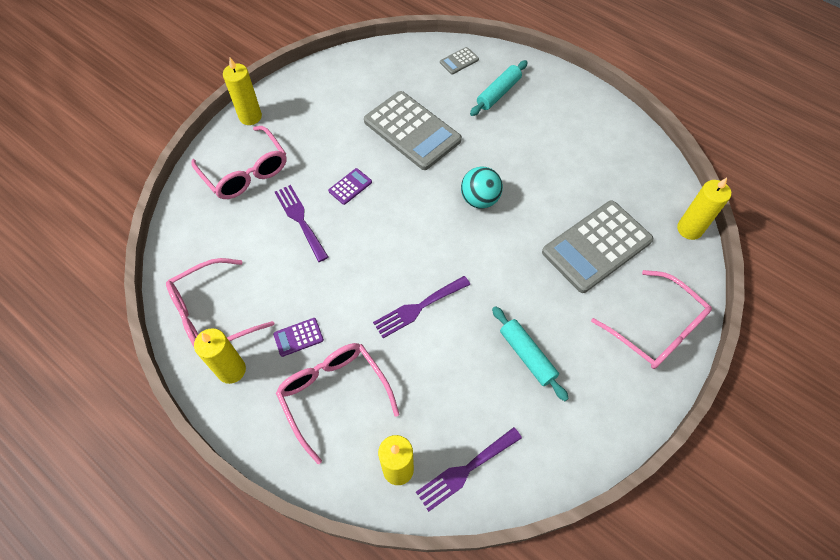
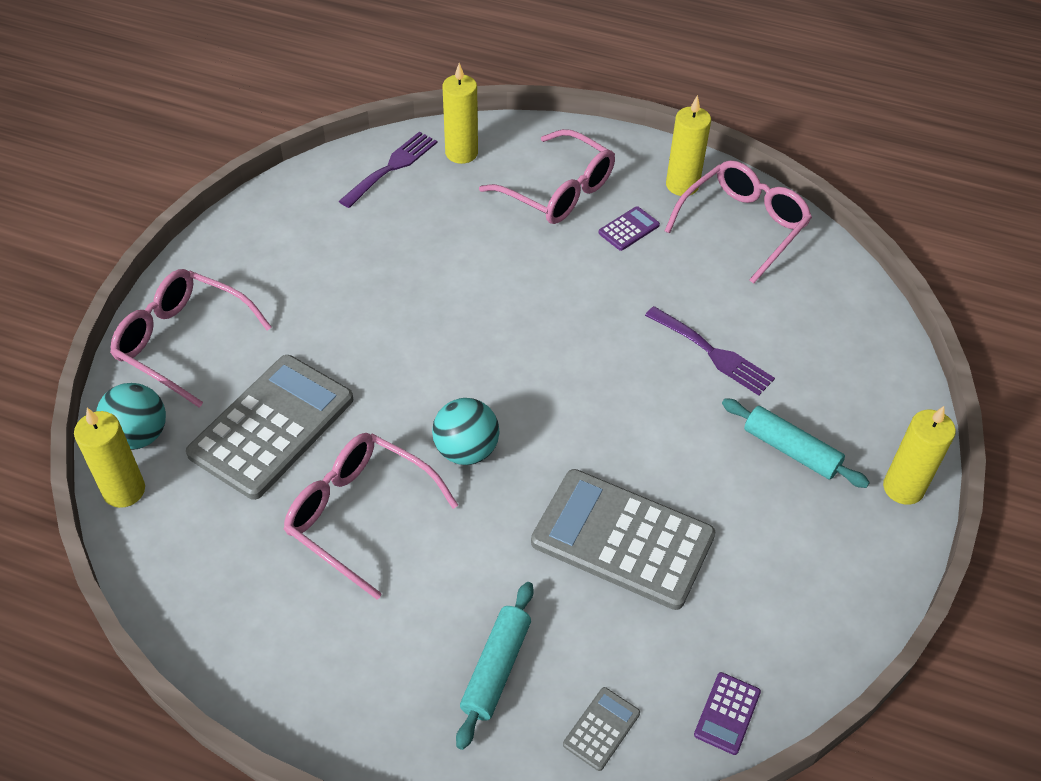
camera: 160 degrees right, 10 degrees down
pink glasses [191,126,287,199] -> pink glasses moved to [284,433,458,600]
purple calculator [328,168,372,205] -> purple calculator moved to [694,672,761,755]
purple fork [373,276,470,338] -> none
turquoise rolling pin [492,306,569,401] -> turquoise rolling pin moved to [722,398,870,488]
none -> turquoise ball [96,383,166,450]

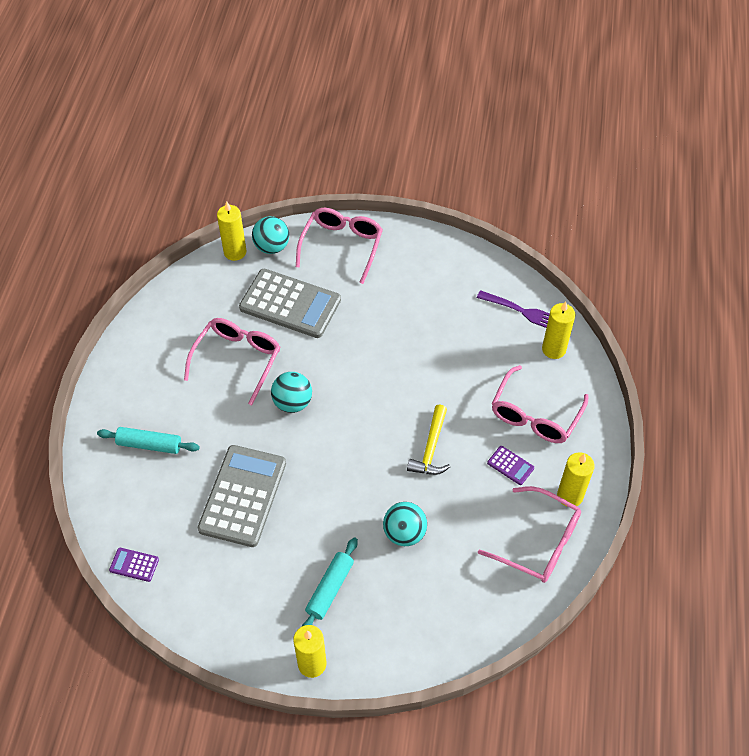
camera: 80 degrees right, 5 degrees up
grey calculator [563,687,640,771] -> none
purple fork [645,306,775,395] -> turquoise ball [383,502,427,546]
none -> yellow hammer [407,404,450,475]

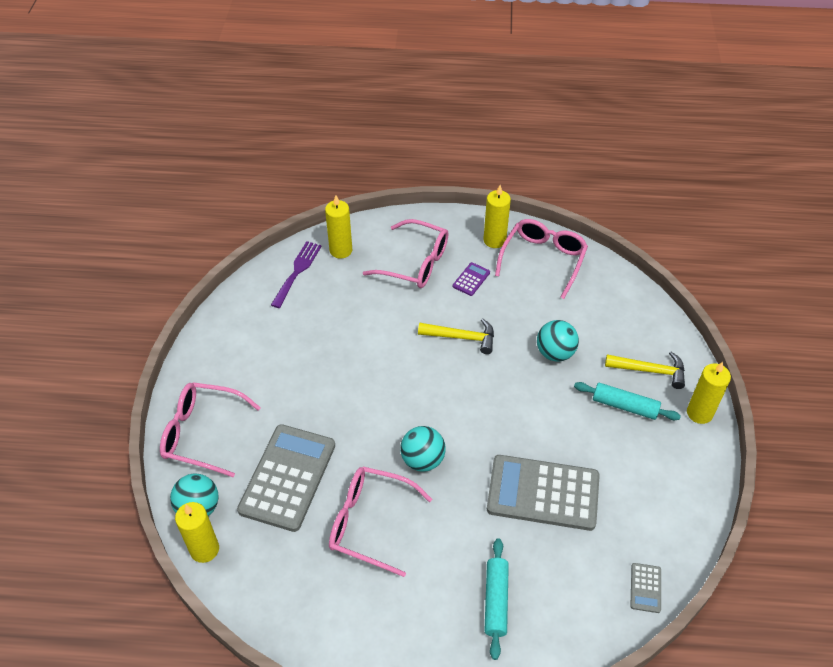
camera: 95 degrees left, 5 degrees down
purple calculator [109,548,159,582] -> grey calculator [630,563,661,613]
none -> yellow hammer [605,352,685,389]

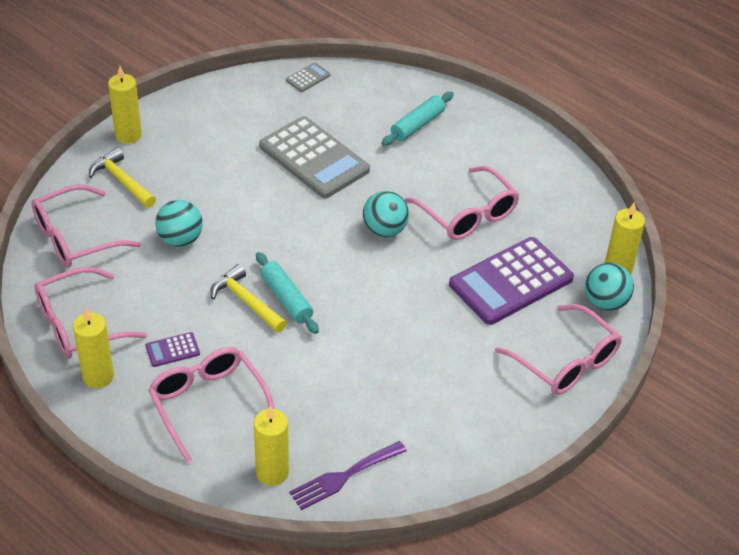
camera: 145 degrees left, 5 degrees down
grey calculator [237,424,335,532] -> purple calculator [449,237,574,325]
turquoise rolling pin [574,382,681,420] -> turquoise rolling pin moved to [256,252,319,334]
none -> pink glasses [31,184,141,267]

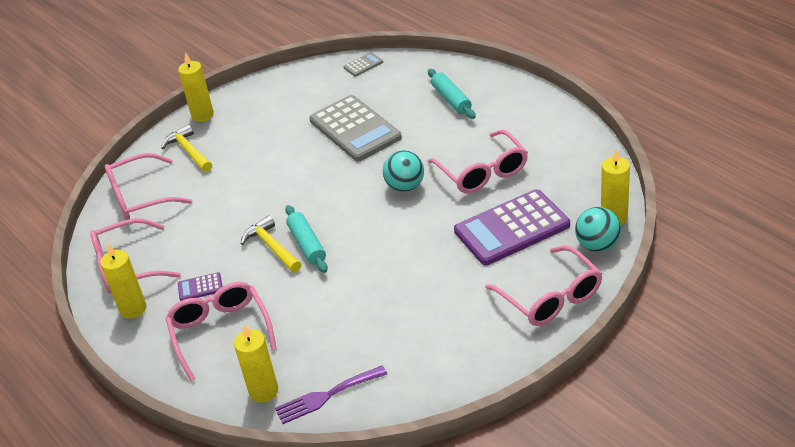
camera: 15 degrees right, 5 degrees down
turquoise ball [155,200,203,247] -> none
turquoise rolling pin [381,92,454,146] -> turquoise rolling pin turned 75 degrees counterclockwise [428,69,476,119]

